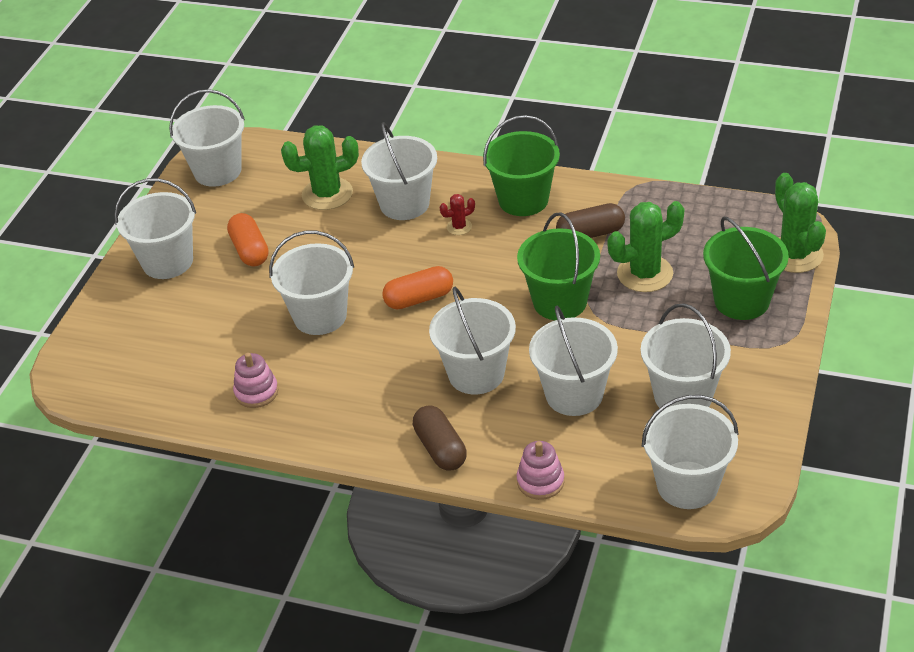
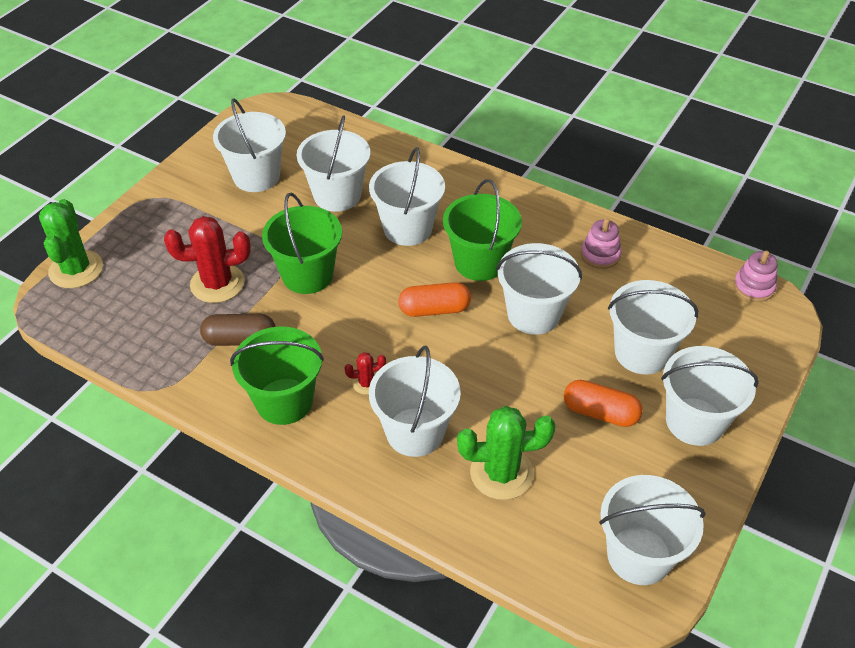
camera: 170 degrees left, 5 degrees up
orange capsule [227,213,268,266] -> orange capsule turned 60 degrees counterclockwise [564,380,643,427]
brown capsule [413,405,467,471] -> none
pink stacking toy [517,441,564,500] -> pink stacking toy moved to [734,251,778,302]
green cactus [608,201,684,292] -> red cactus [164,216,251,303]
white bucket [642,395,739,509] -> white bucket moved to [608,280,699,374]
green bucket [703,217,789,320] -> green bucket moved to [443,179,522,281]

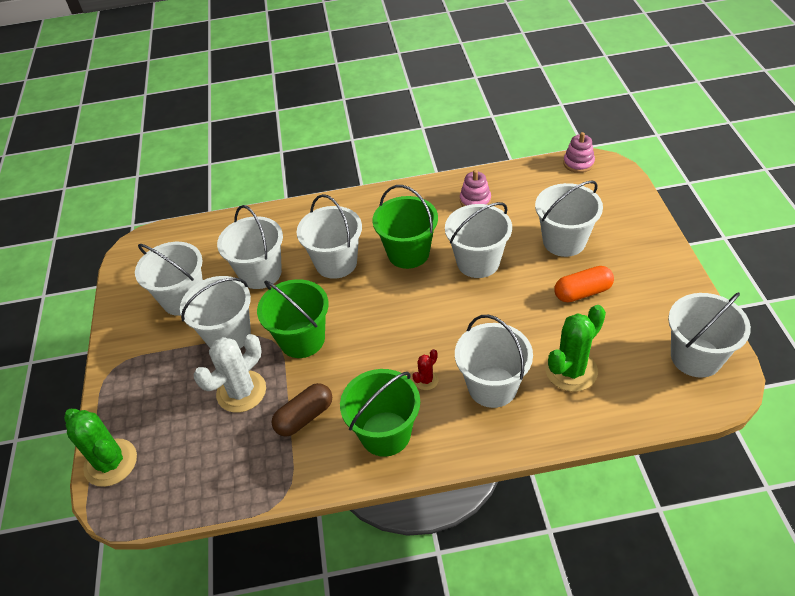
camera: 35 degrees left, 0 degrees up
red cactus [164,216,251,303] -> white cactus [194,334,266,413]
orange capsule [398,282,471,317] -> none
white bucket [661,346,759,446] -> white bucket moved to [180,276,251,348]

